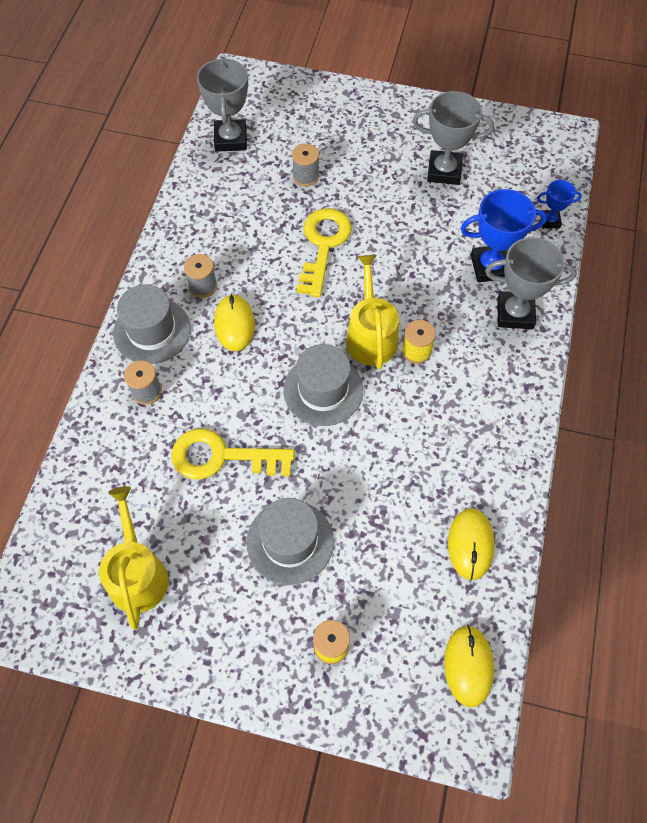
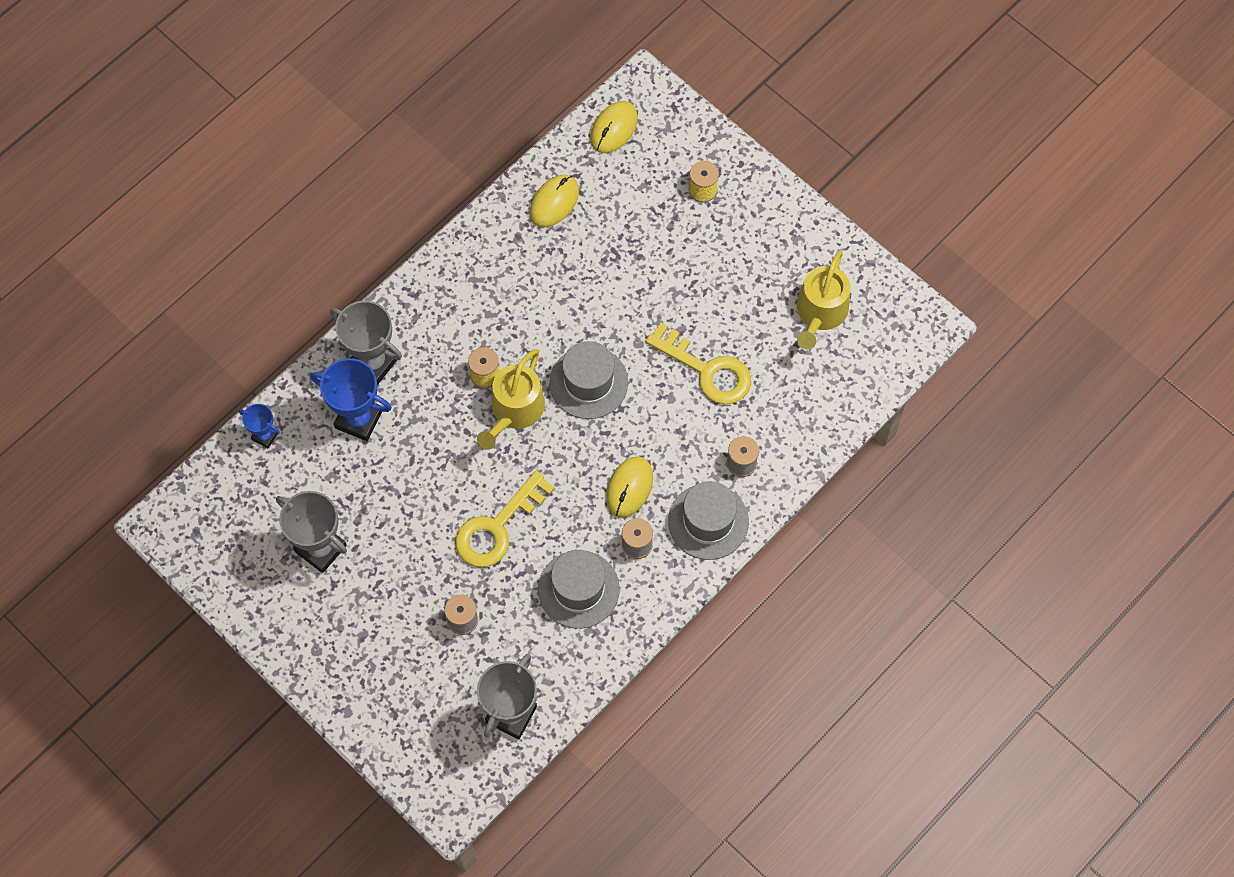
camera: 150 degrees left, 5 degrees up
grey hat [246,498,334,585] -> grey hat moved to [538,550,620,629]

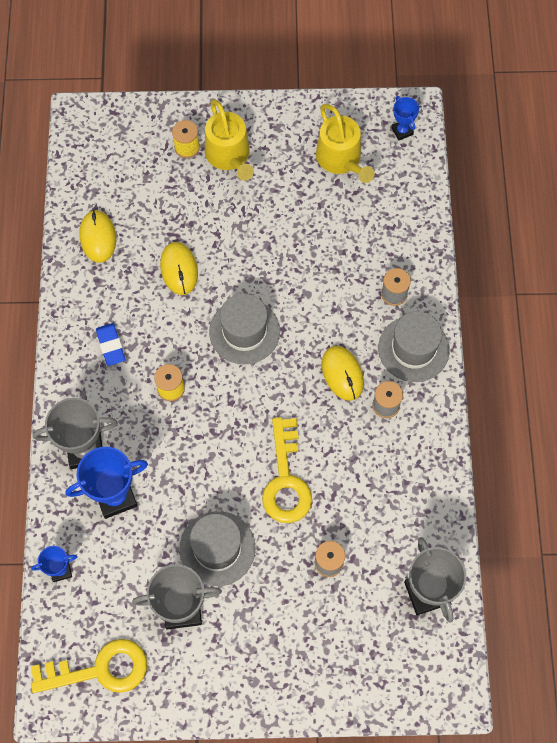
camera: 45 degrees left, 0 degrees up
yellow watering can [477,349,545,450] -> yellow watering can moved to [205,99,254,181]
grey hat [538,550,620,629] -> grey hat moved to [179,511,256,586]
yellow mouse [590,101,638,153] -> yellow mouse moved to [160,242,198,295]
yellow key [645,323,751,404] -> yellow key moved to [31,639,147,693]
none -> blue eraser [96,323,125,366]
none -> blue trophy [391,96,419,141]

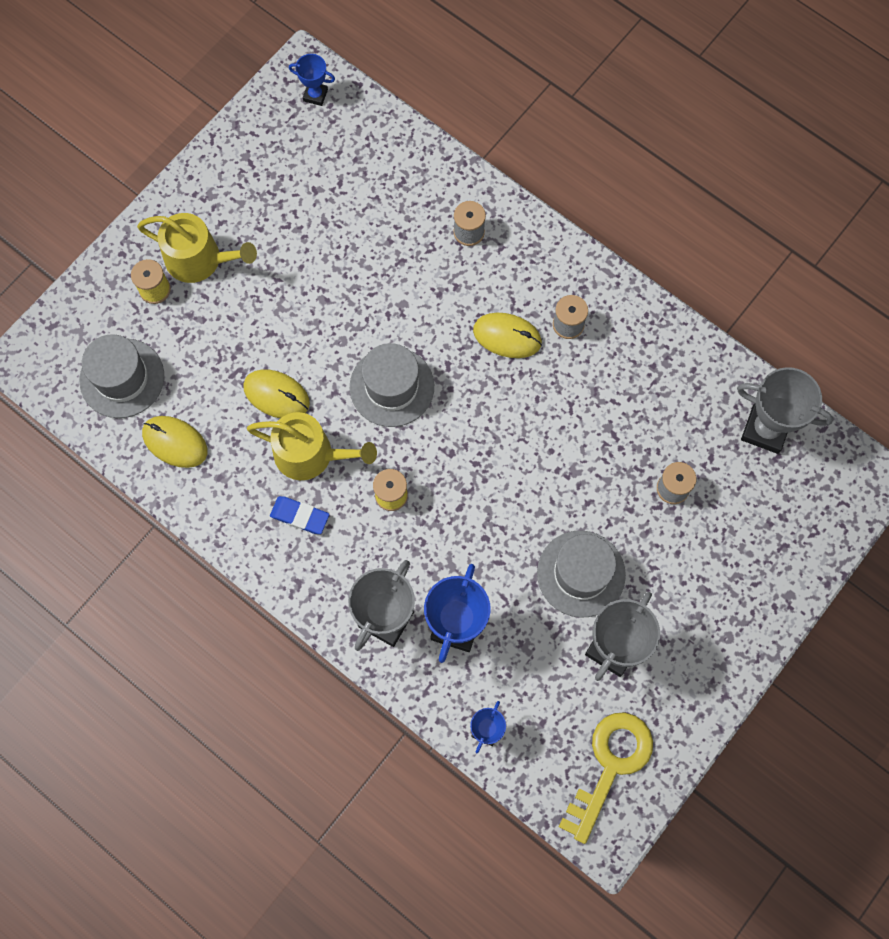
camera: 50 degrees left, 5 degrees up
yellow key [262,417,312,523] -> none
yellow watering can [316,104,375,183] -> yellow watering can moved to [247,412,377,480]
grey hat [378,311,450,382] -> grey hat moved to [79,334,164,418]

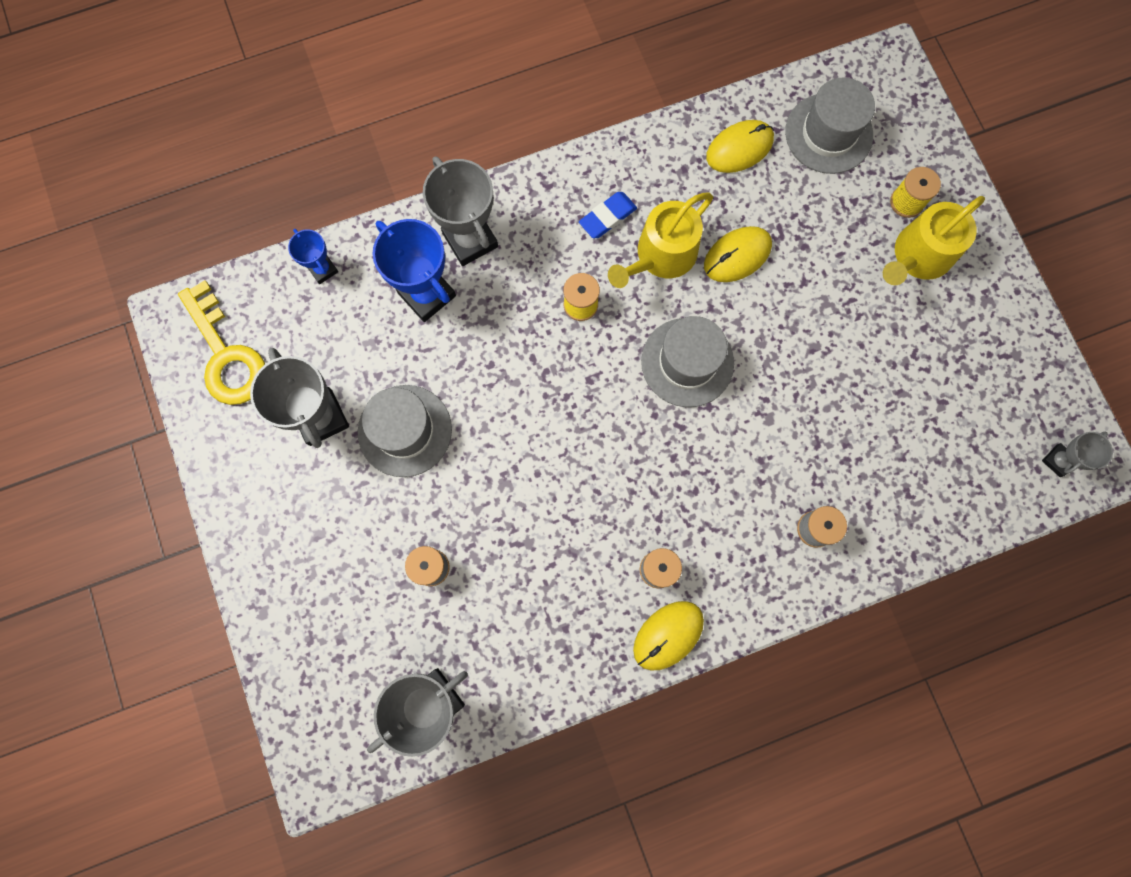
camera: 120 degrees right, 5 degrees up
blue trophy [289,54,335,106] -> grey trophy [1042,432,1113,477]
yellow mouse [473,313,542,358] -> yellow mouse moved to [633,601,704,671]

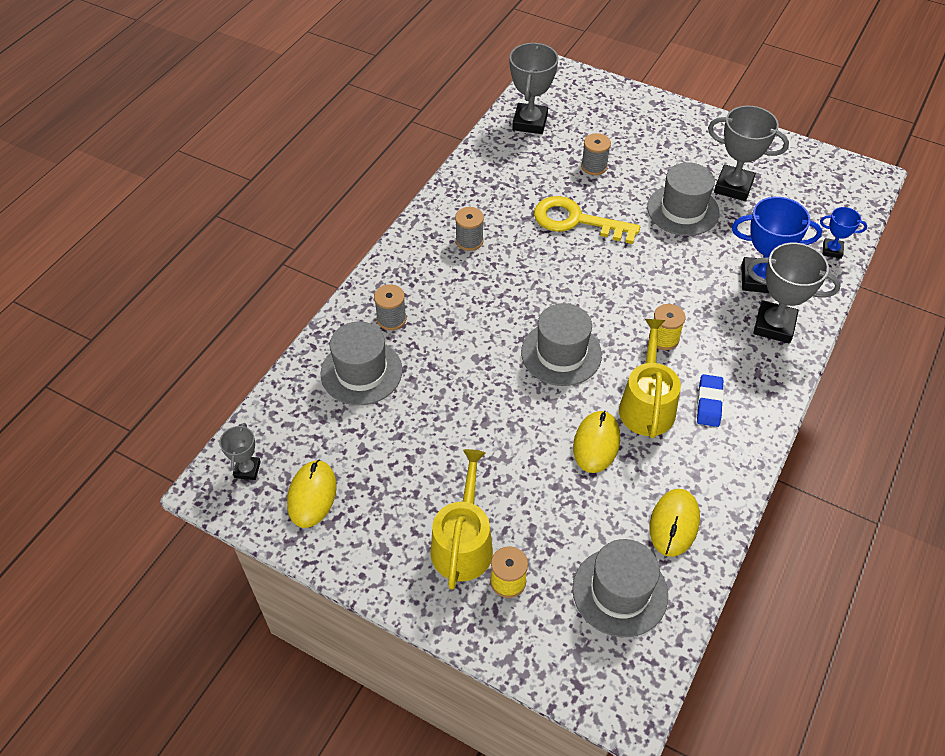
camera: 140 degrees right, 25 degrees down
yellow key [178,280,265,405] -> yellow key moved to [534,196,640,244]
yellow mouse [633,601,704,671] -> yellow mouse moved to [287,460,337,528]
none -> grey hat [320,322,403,405]

